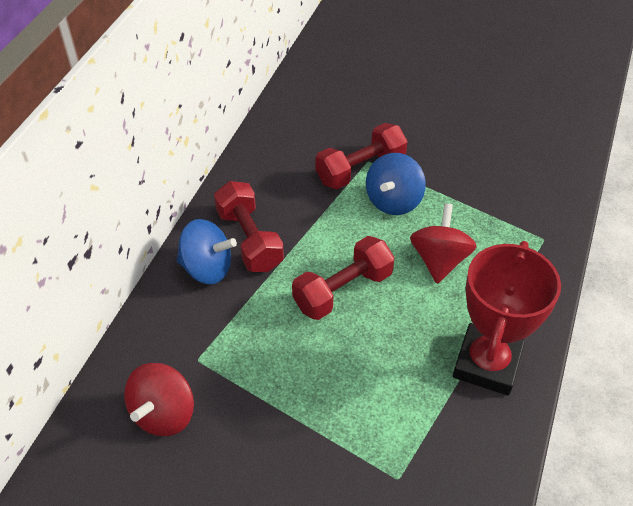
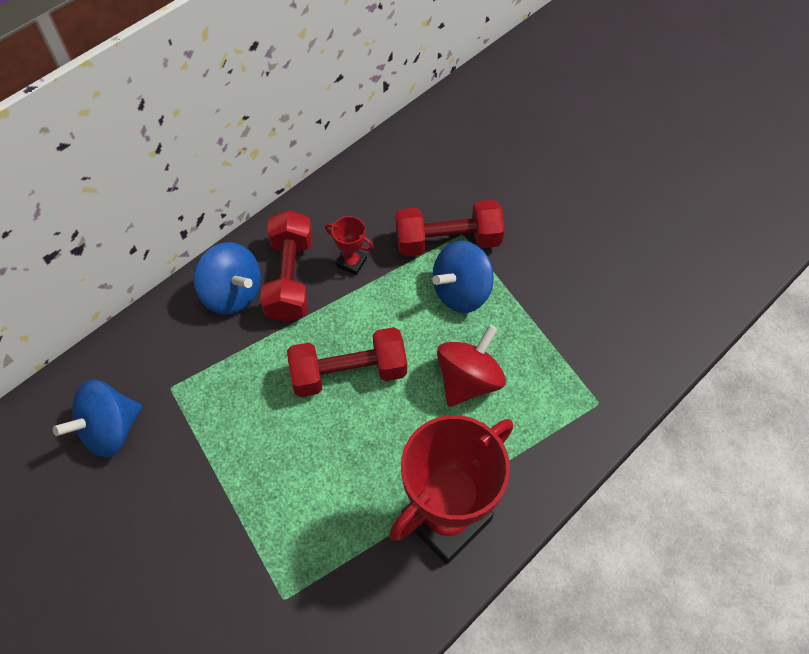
camera: 25 degrees right, 10 degrees up
red spinning top [124,363,194,436] -> blue spinning top [53,380,142,457]
none -> red trophy [325,216,374,275]

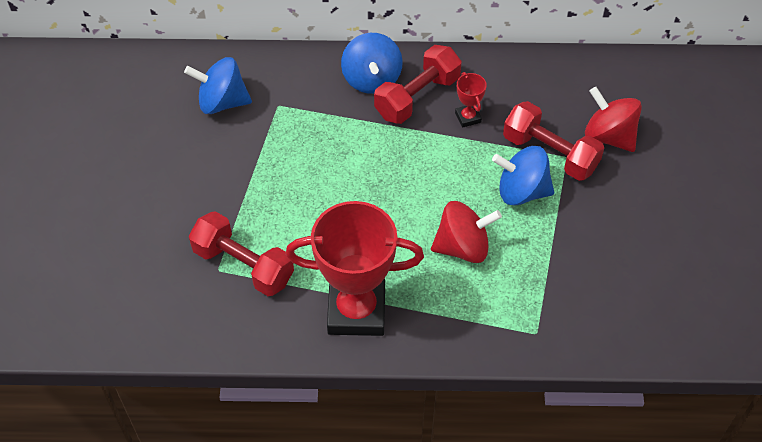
camera: 45 degrees right, 5 degrees down
red dumbbell [287,327,407,397] -> red dumbbell moved to [189,211,294,296]
none -> red spinning top [585,87,642,152]

